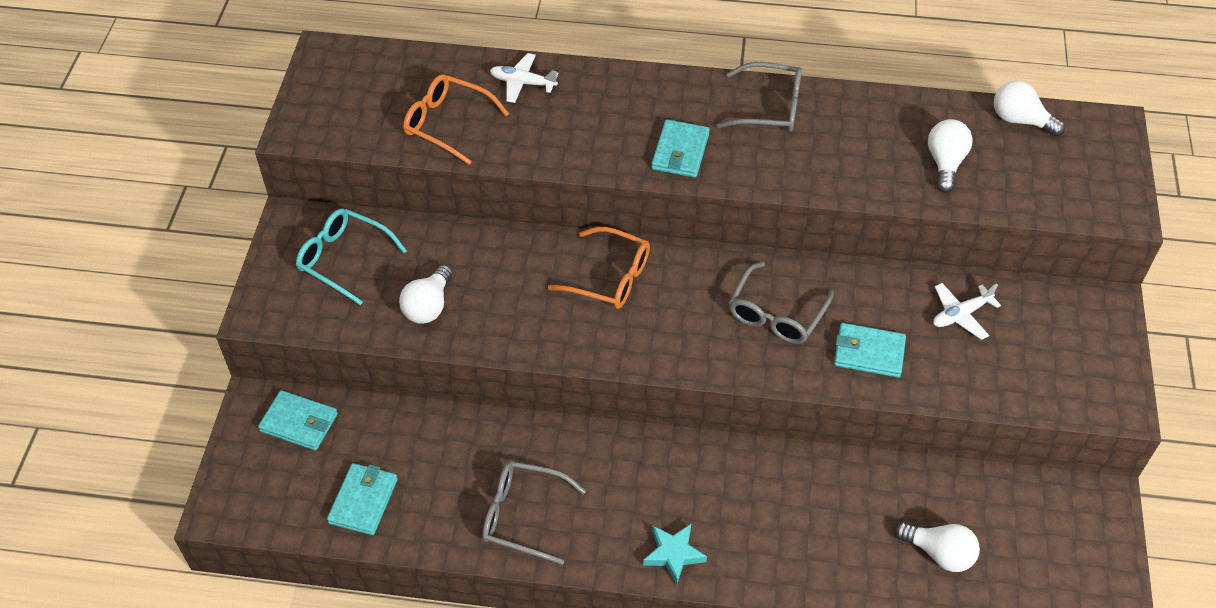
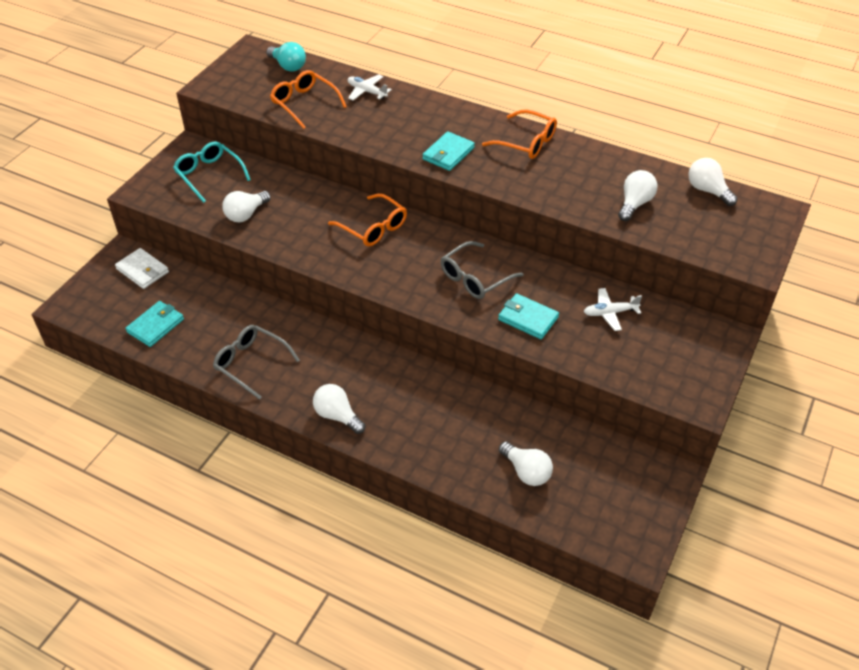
camera: 20 degrees right, 5 degrees down
turquoise wallet [258,390,338,451] -> white wallet [115,248,169,289]
turquoise star [643,524,707,585] -> white light bulb [313,384,365,434]
grey glasses [717,62,802,132] -> orange glasses [482,109,557,159]
none -> turquoise light bulb [266,42,306,72]

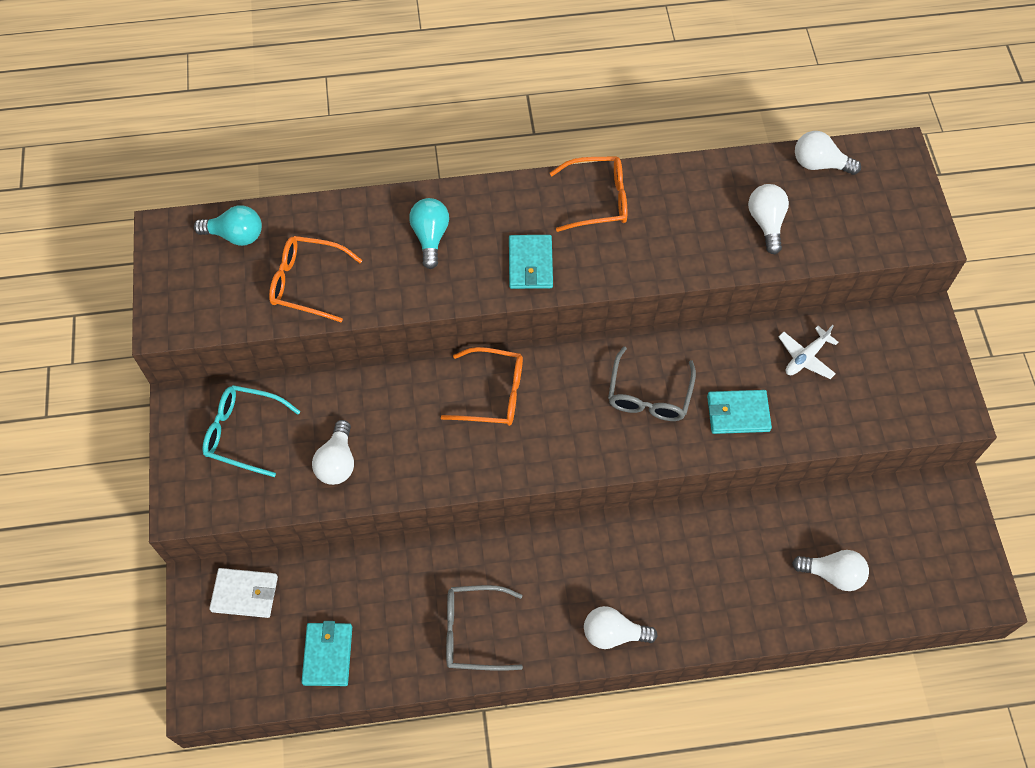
camera: 35 degrees left, 15 degrees up
white plane [348,74,392,100] -> none
none -> turquoise light bulb [409,198,449,269]

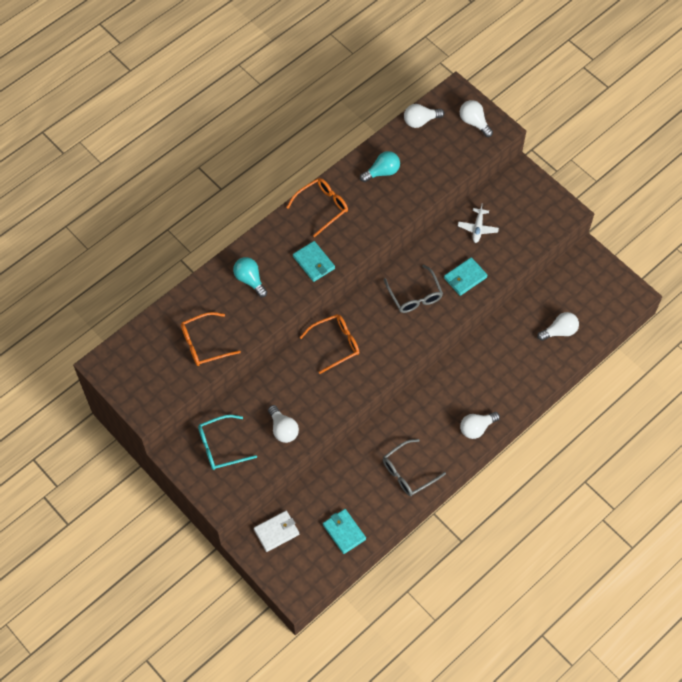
camera: 35 degrees left, 0 degrees up
turquoise light bulb [194,205,262,246] -> turquoise light bulb moved to [360,151,400,182]
white light bulb [748,184,789,254] -> white light bulb moved to [460,100,493,137]

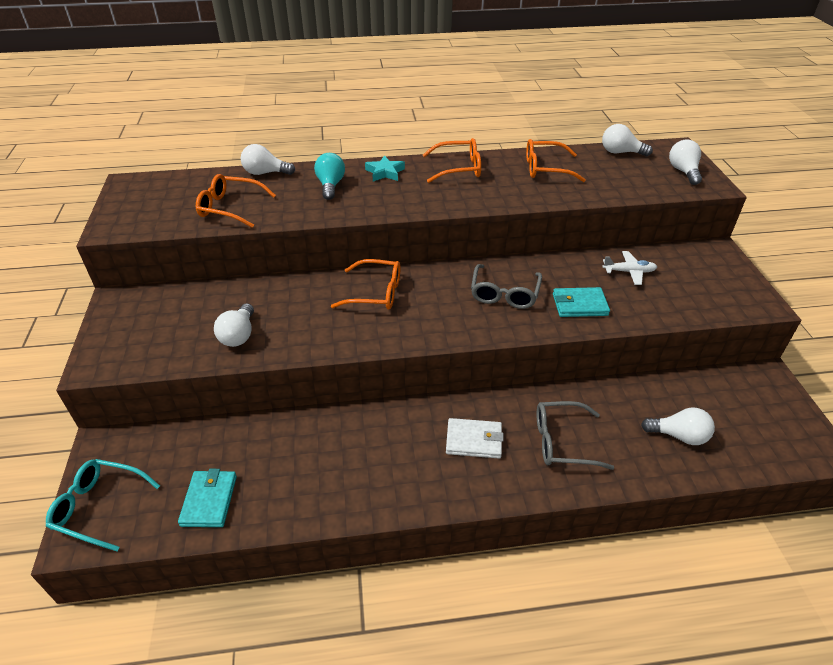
camera: 35 degrees right, 20 degrees down
turquoise glasses [198,415,257,470] -> turquoise glasses moved to [46,459,160,551]
white wallet [254,511,299,552] -> white wallet moved to [446,418,504,458]
turquoise wallet [293,241,335,282] -> none
turquoise light bulb [360,151,400,182] -> orange glasses [526,139,585,182]
grey glasses [383,439,446,496] -> grey glasses moved to [537,401,614,470]
white plane [458,203,499,243] -> white plane turned 135 degrees counterclockwise [602,251,657,285]
white light bulb [460,412,500,439] -> white light bulb moved to [241,144,295,175]
none -> turquoise star [365,155,405,181]

